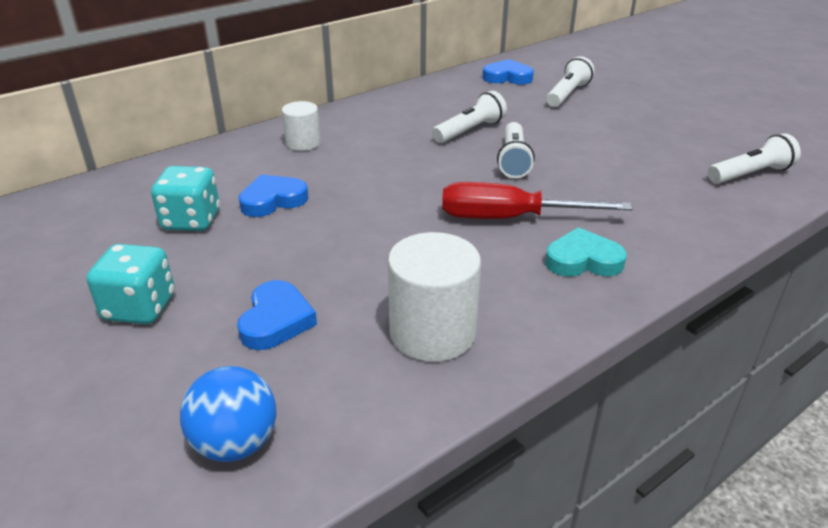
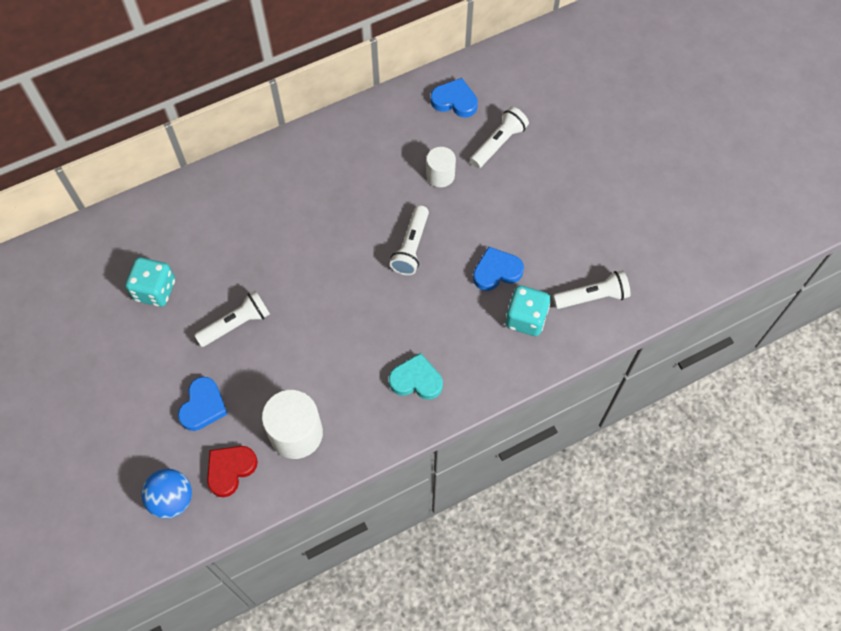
camera: 10 degrees right, 30 degrees up
turquoise dice [86,244,175,324] -> turquoise dice moved to [506,285,551,336]
blue heart [239,174,309,217] -> blue heart moved to [473,247,524,291]
white cylinder [282,101,321,151] -> white cylinder moved to [426,147,456,187]
white flashlight [432,91,507,143] -> white flashlight moved to [194,290,270,347]
red screwdriver [442,182,633,219] -> none
none -> red heart [207,446,258,497]

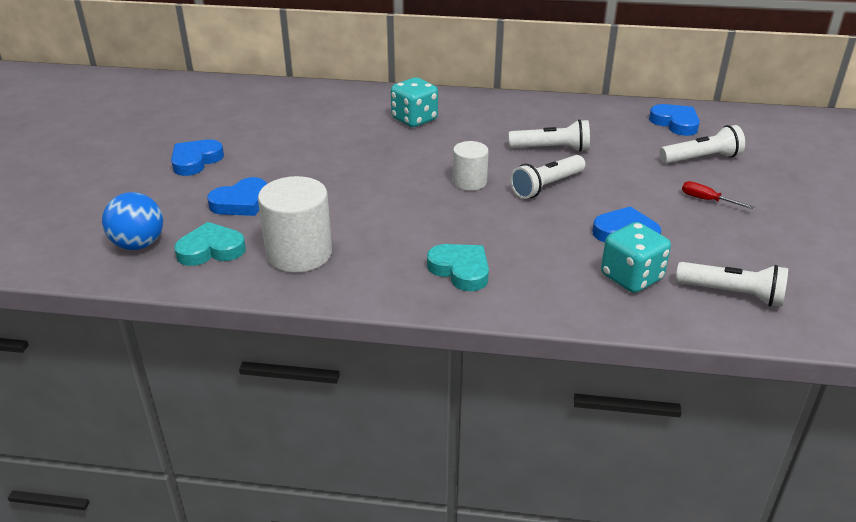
camera: 35 degrees right, 30 degrees down
turquoise dice [125,257,175,307] -> turquoise dice moved to [391,77,438,127]
white flashlight [194,290,270,347] -> white flashlight moved to [509,119,590,152]
red heart [207,446,258,497] -> turquoise heart [174,222,246,266]
white cylinder [426,147,456,187] -> white cylinder moved to [453,141,489,191]
none -> blue heart [171,139,224,176]
none -> red screwdriver [682,181,754,209]

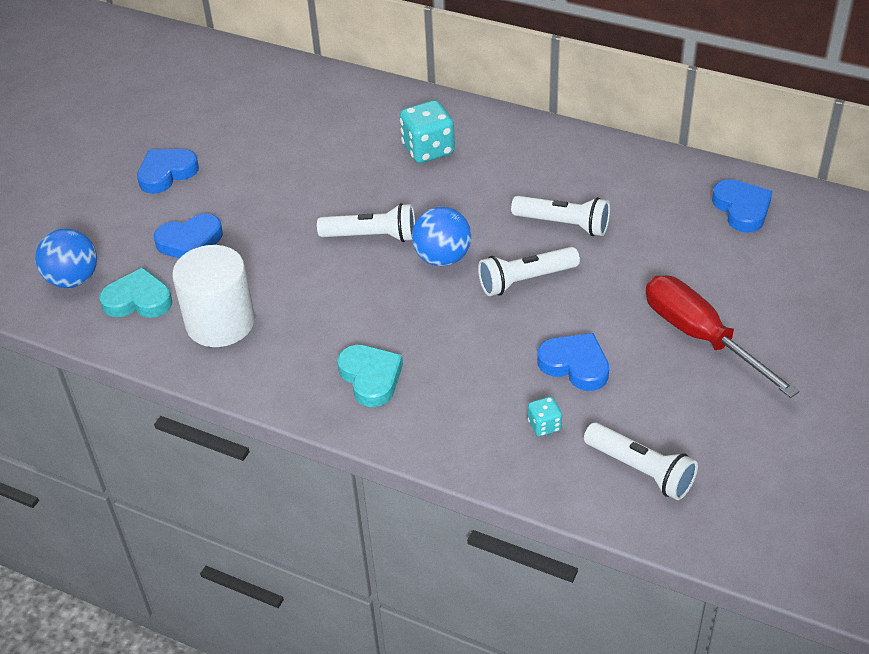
camera: 20 degrees right, 10 degrees up
white cylinder [453,141,489,191] -> blue ball [412,207,471,266]
turquoise dice [601,222,671,293] -> turquoise dice [528,396,562,437], size x0.51
white flashlight [659,125,745,163] -> white flashlight moved to [317,203,415,242]
red screwdriver [682,181,754,209] -> red screwdriver [646,275,799,398], size x2.24

